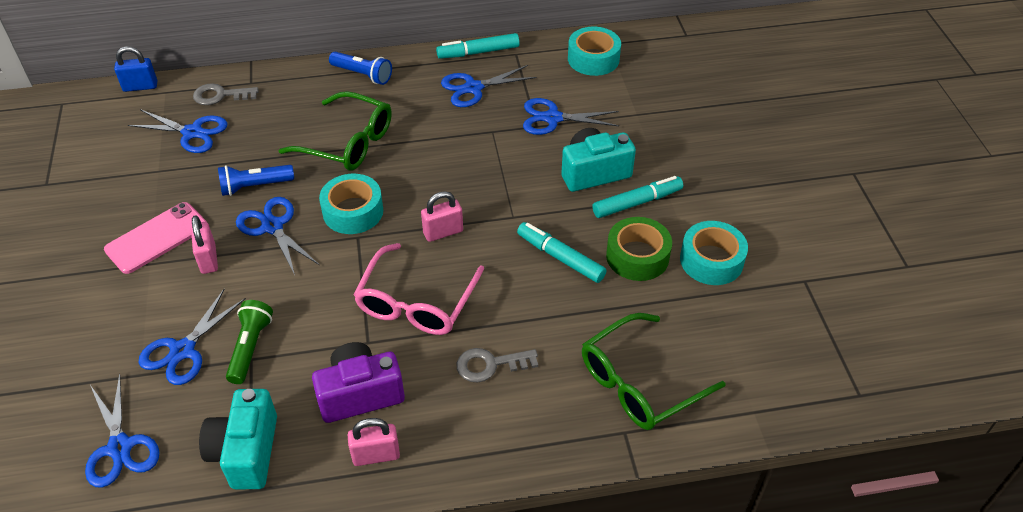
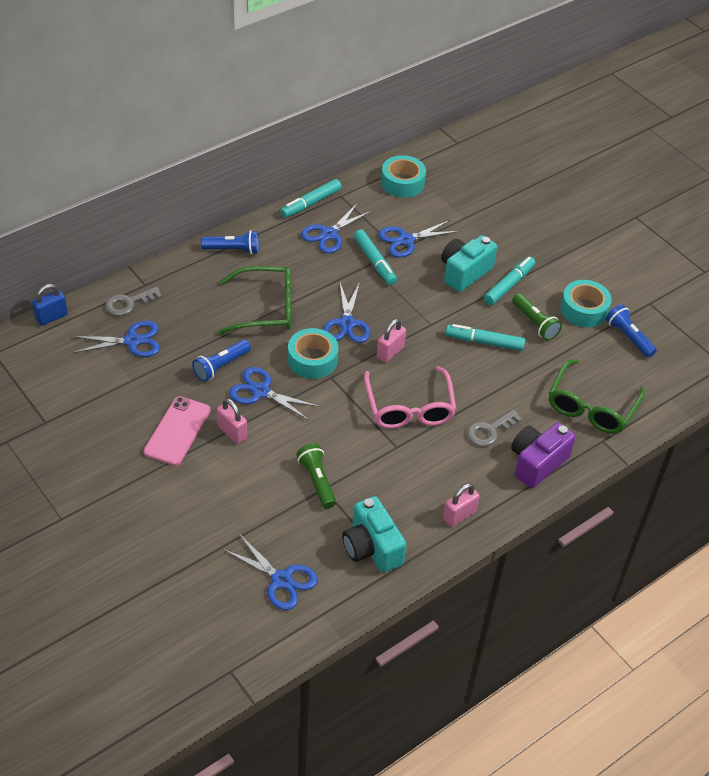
camera: 30 degrees left, 0 degrees up
blue scissors [138,289,246,385] -> blue scissors moved to [323,282,370,343]
purple camera [312,342,405,423] -> purple camera moved to [511,423,576,488]
green tape [606,217,672,281] -> green flashlight [512,294,562,341]
none -> turquoise marker [354,230,397,285]
none -> blue flashlight [606,304,657,358]

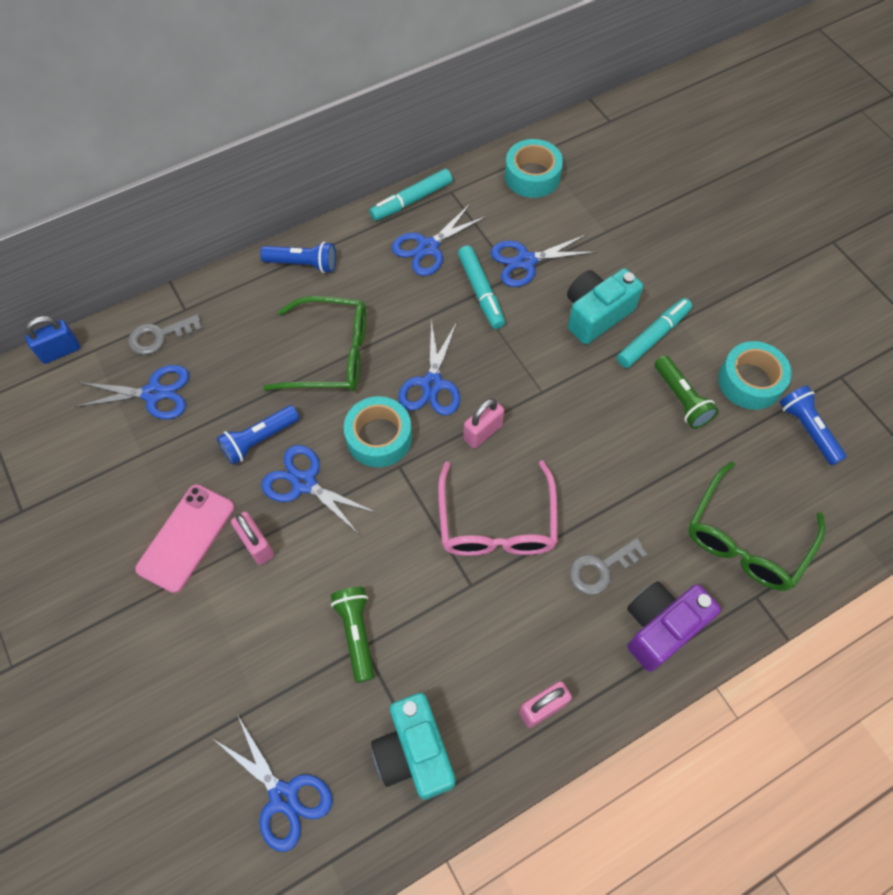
camera: 10 degrees right, 15 degrees up
turquoise marker [446,324,525,351] -> none

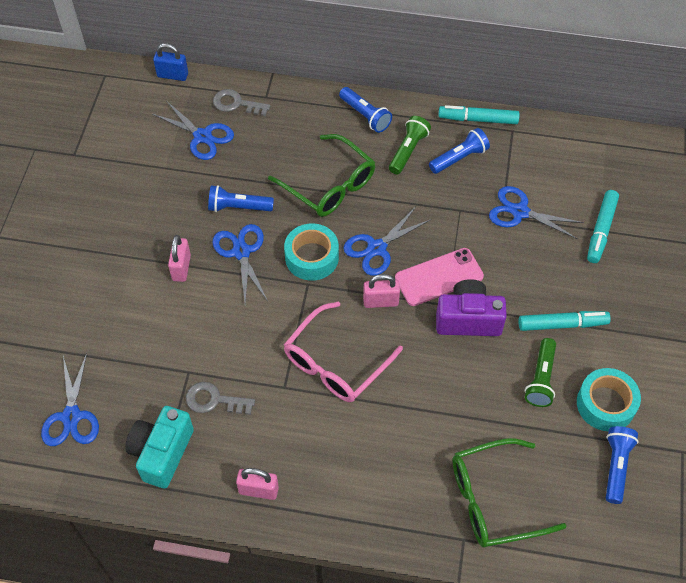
camera: 40 degrees right, 5 degrees down
pink phone [135,484,234,593] -> pink phone moved to [395,248,484,306]
green flashlight [331,587,375,683] -> green flashlight moved to [389,116,431,174]
blue scissors [392,203,487,276] -> blue flashlight [429,128,490,174]
turquoise marker [458,245,505,329] -> turquoise marker moved to [587,190,619,263]
turquoise tape [505,139,563,198] -> none
turquoise camera [567,268,643,344] -> none
grey key [569,538,648,595] -> grey key moved to [186,382,255,415]
purple camera [627,581,721,672] -> purple camera moved to [436,279,507,336]

